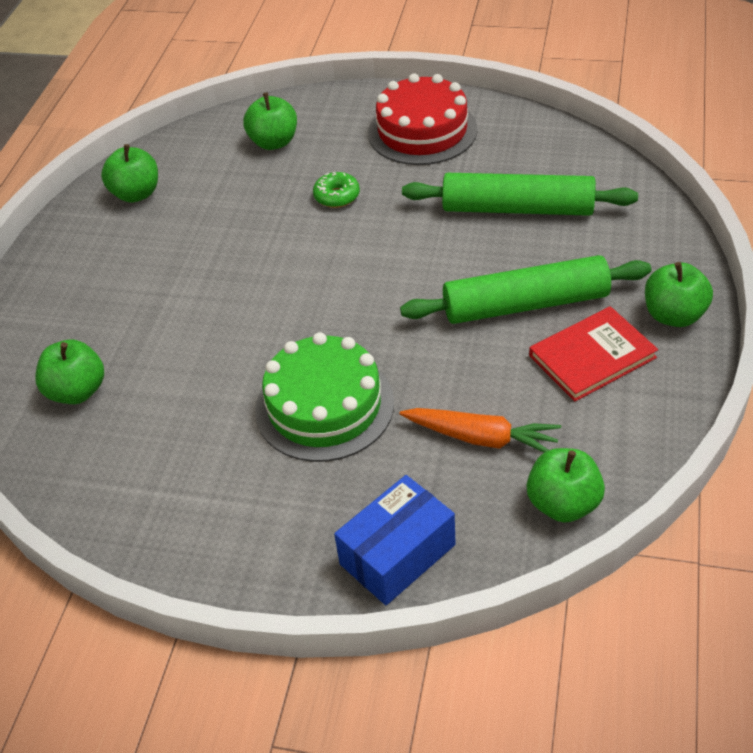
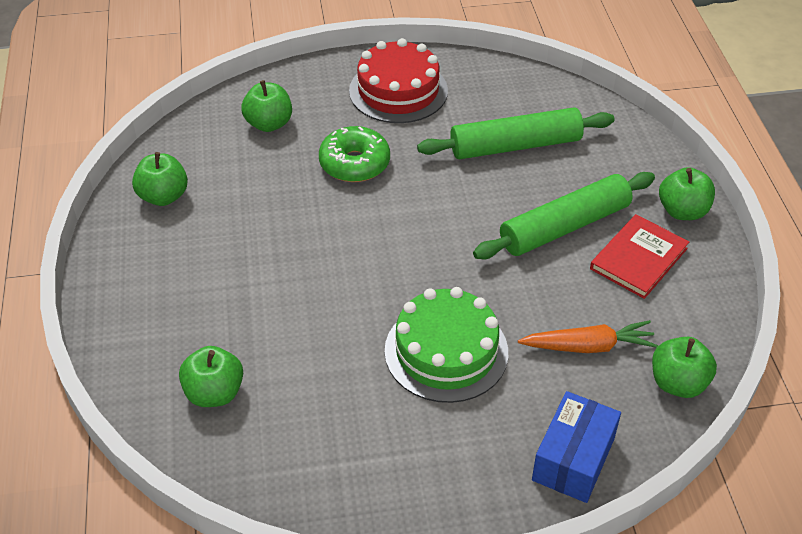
camera: 25 degrees left, 0 degrees up
green donut [313,172,360,208] -> green donut [319,126,390,182], size x1.67

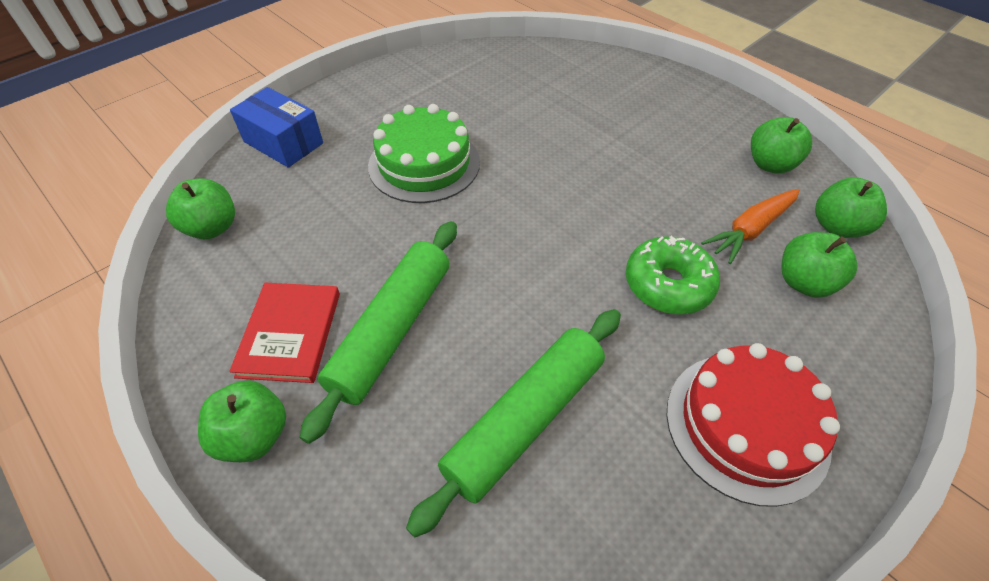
camera: 145 degrees right, 5 degrees up
green apple [179,346,243,407] -> green apple moved to [815,177,887,238]
orange carrot [518,320,658,353] -> orange carrot moved to [701,189,800,264]
blue box [532,391,621,503] -> blue box turned 45 degrees counterclockwise [230,87,323,168]

